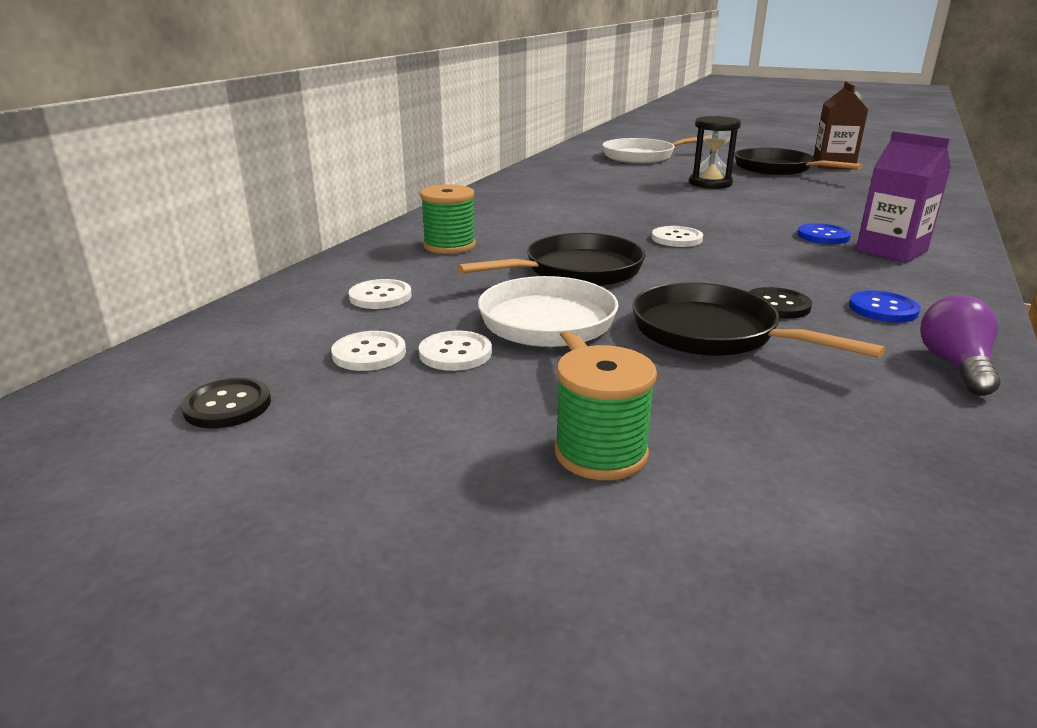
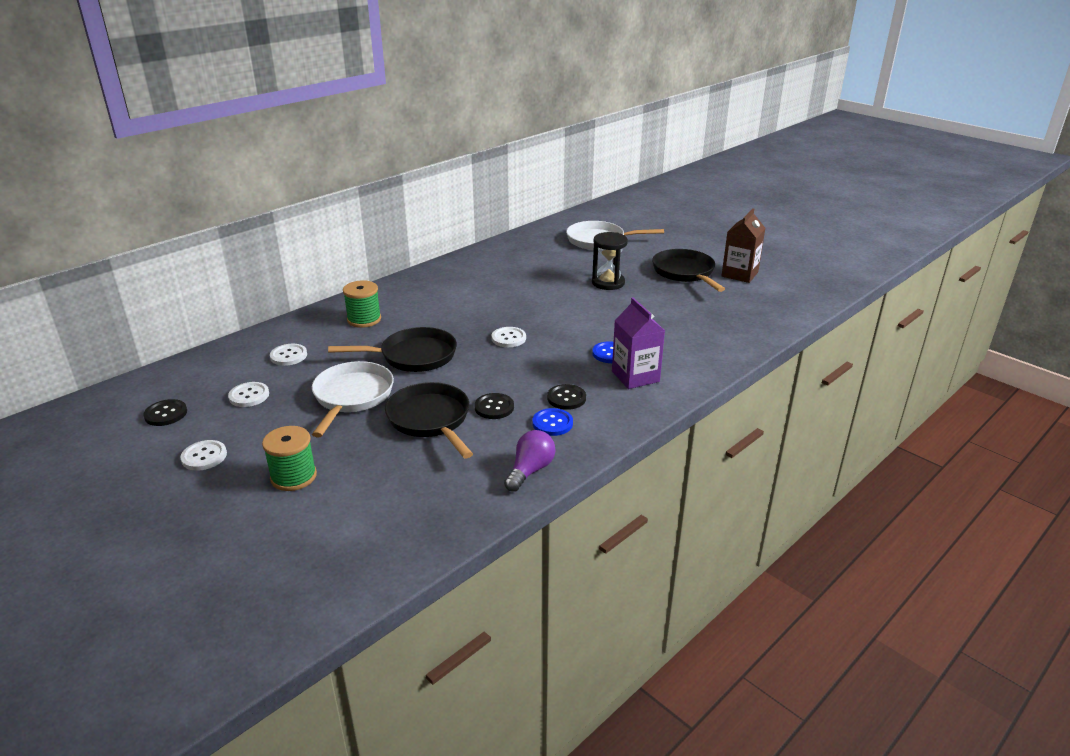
camera: 20 degrees right, 5 degrees up
white button [419,330,492,371] -> white button moved to [180,440,227,471]
none -> black button [547,384,586,410]

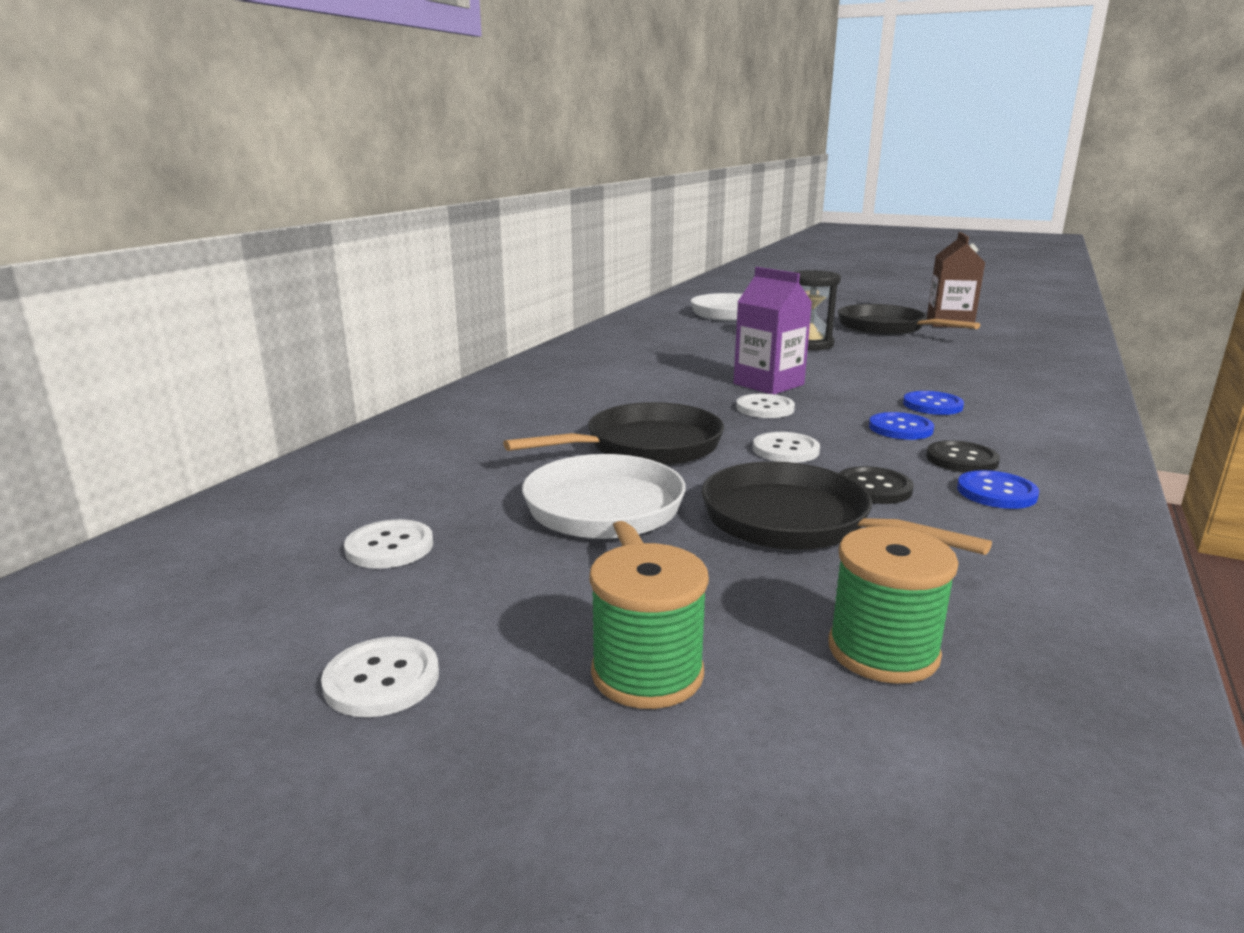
camera: 20 degrees left, 10 degrees down
black button [143,399,187,426] -> none
white button [270,344,307,366] -> white button moved to [753,432,820,463]
green spool [343,280,381,328] -> green spool moved to [828,526,959,684]
purple light bulb [504,430,555,492] -> none
purple carton [612,298,665,389] -> purple carton moved to [733,267,812,395]
none -> blue button [869,412,934,440]

